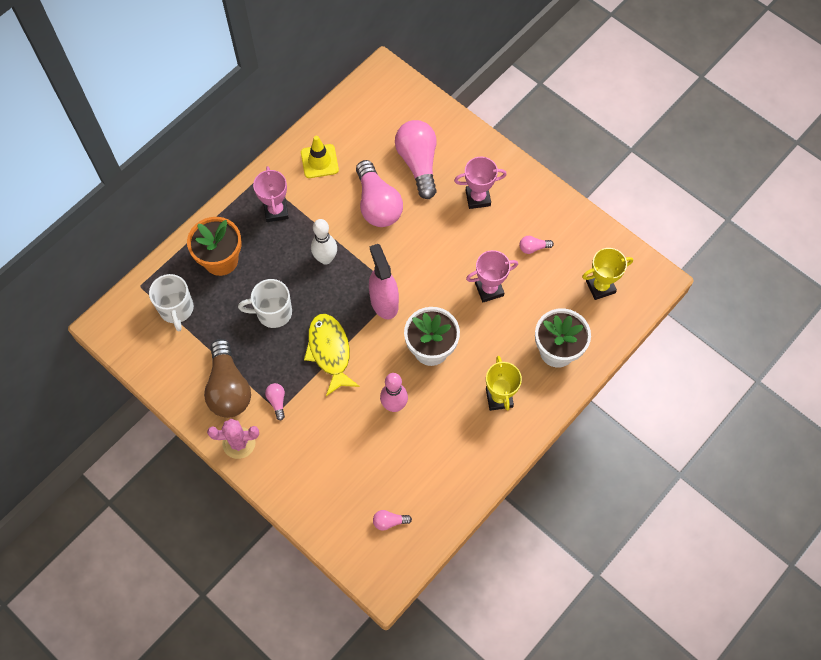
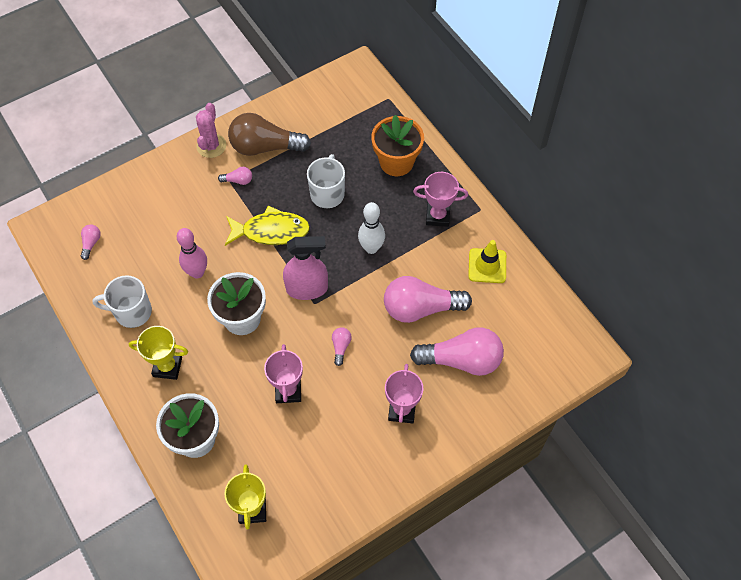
camera: 105 degrees right, 5 degrees down
white mug [149,274,194,332] -> white mug moved to [93,275,152,328]
pink light bulb [519,236,554,254] -> pink light bulb moved to [332,327,352,366]

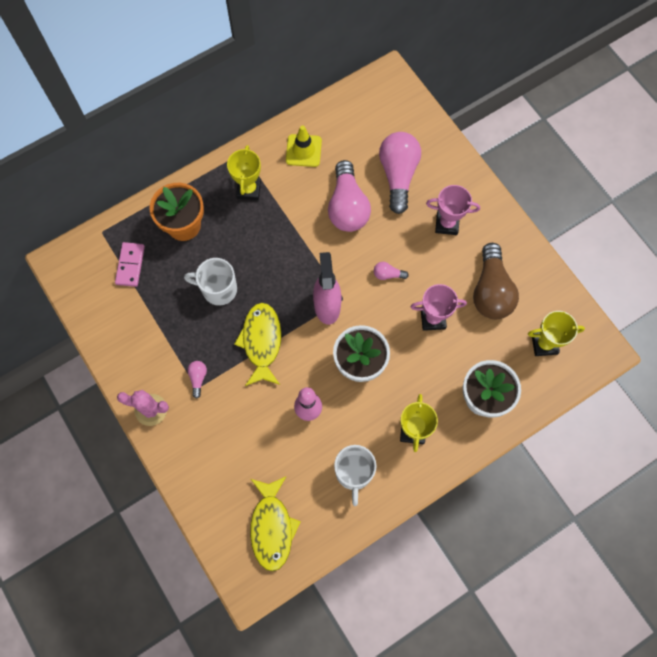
camera: 90 degrees left, 10 degrees up
pink light bulb [81,225,101,260] -> yellow fish [250,476,301,571]
brown light bulb [228,113,311,156] -> brown light bulb moved to [473,243,519,319]
white bowling pin [358,202,385,254] -> none
pink trophy [413,172,468,227] -> yellow trophy [227,145,261,200]
none -> pink domino [115,242,145,287]

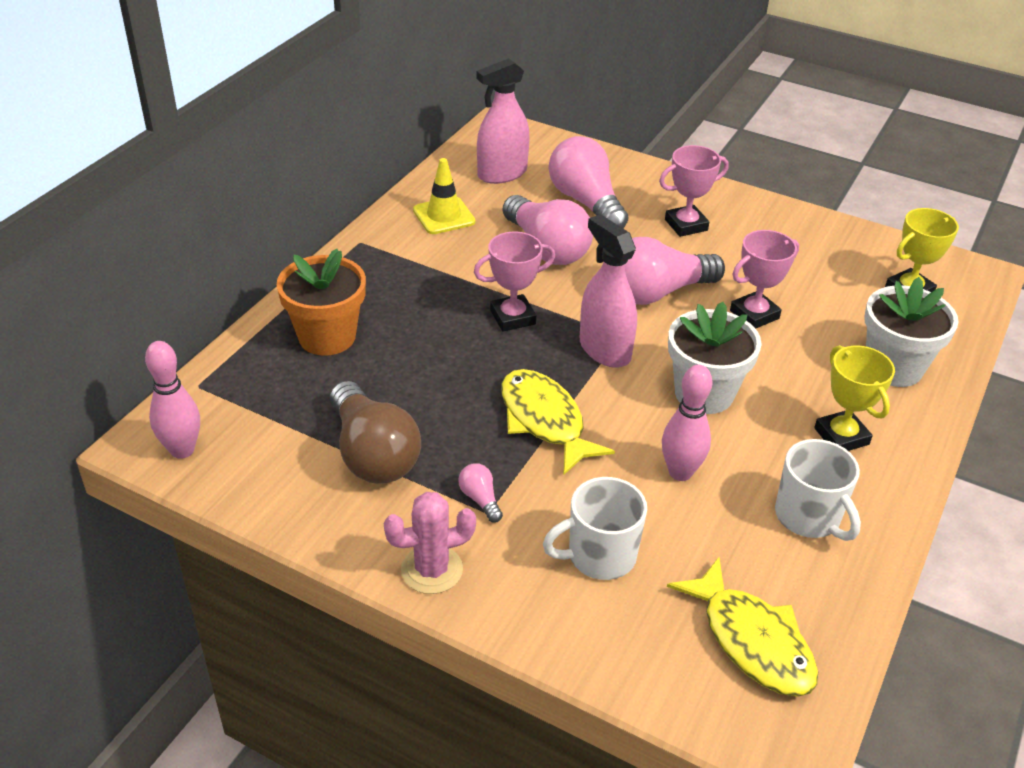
camera: 30 degrees left, 30 degrees down
pink domino [115,242,145,287] -> none
white mug [184,258,237,306] -> white mug moved to [543,477,647,580]
yellow trophy [227,145,261,200] -> none
pink light bulb [374,262,409,280] -> pink light bulb [625,237,725,305], size x2.36
brown light bulb [473,243,519,319] -> brown light bulb moved to [330,381,421,484]
none -> pink bowling pin [145,341,200,459]
none -> pink trophy [474,232,555,332]
none -> pink spray bottle [477,58,530,184]

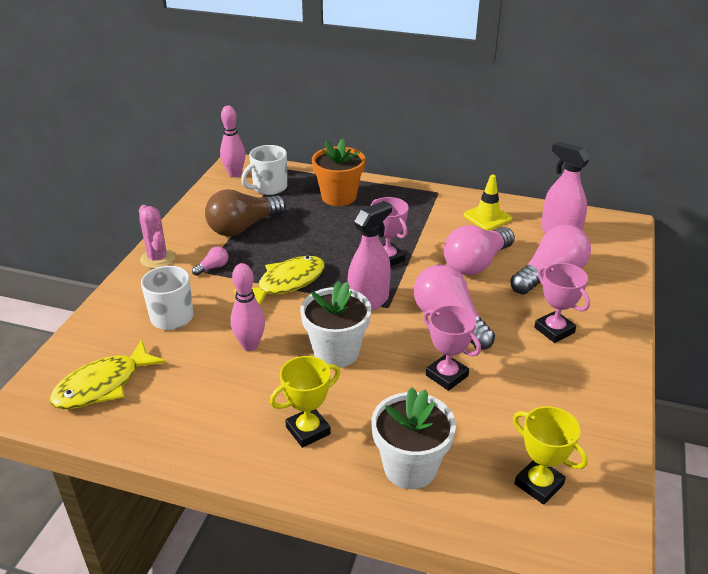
camera: 80 degrees right, 5 degrees down
white mug [775,439,861,541] -> white mug moved to [241,145,287,195]

